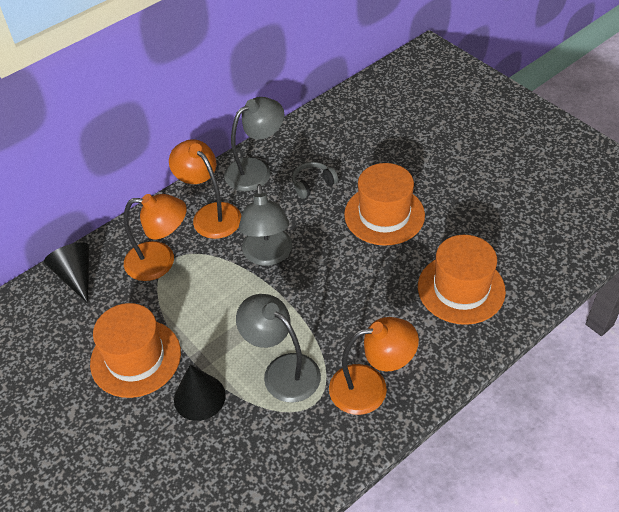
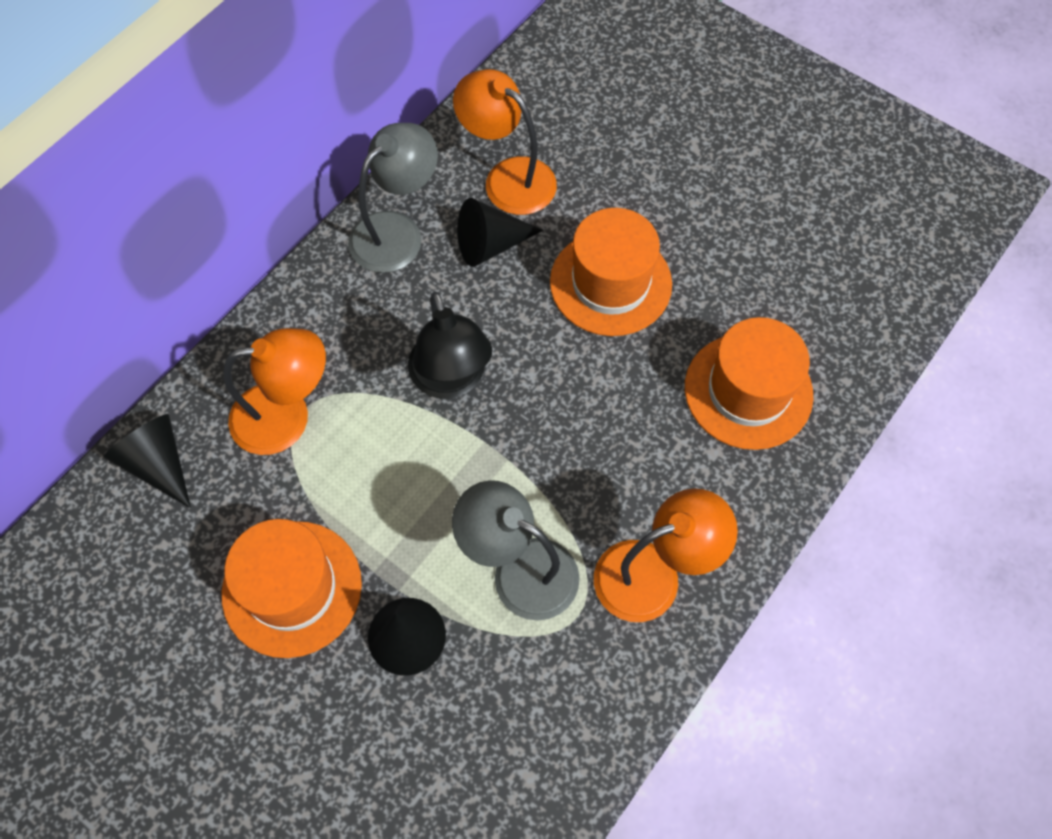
camera: 15 degrees left, 15 degrees up
orange lamp [169,139,241,239] -> orange lamp moved to [453,69,557,215]
grey lamp [238,184,292,266] -> black lamp [408,292,492,399]
grey headphones [292,162,338,199] -> black cone [457,198,543,267]

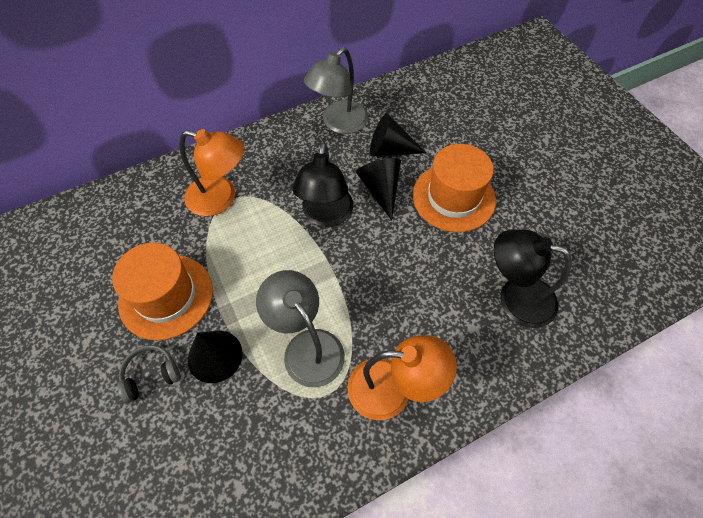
camera: 25 degrees right, 5 degrees down
black cone [103,414,191,508] -> black cone moved to [356,158,401,221]
grey lamp [348,123,438,273] -> grey lamp turned 150 degrees clockwise [304,47,368,134]
orange lamp [453,69,557,215] -> none
orange hat [685,317,813,450] -> black lamp [494,229,571,328]
none -> grey headphones [117,345,180,403]

